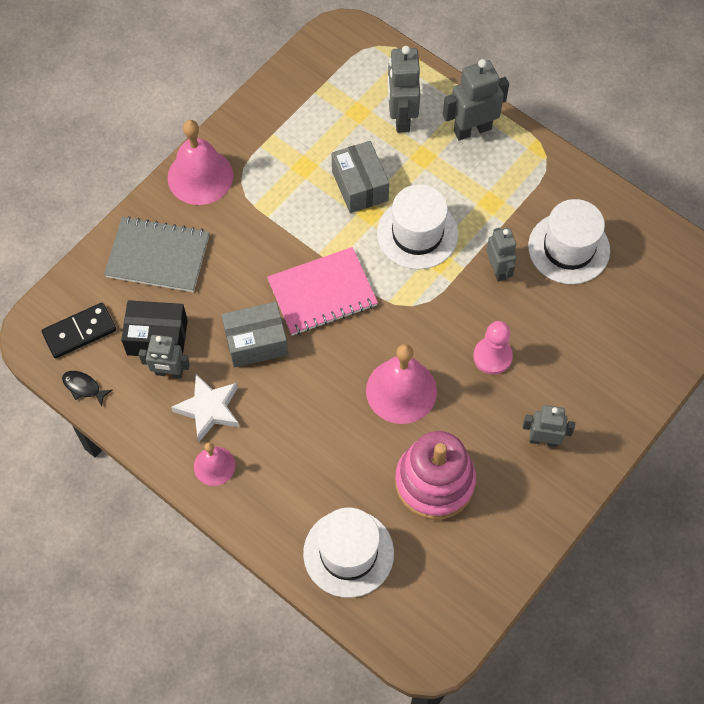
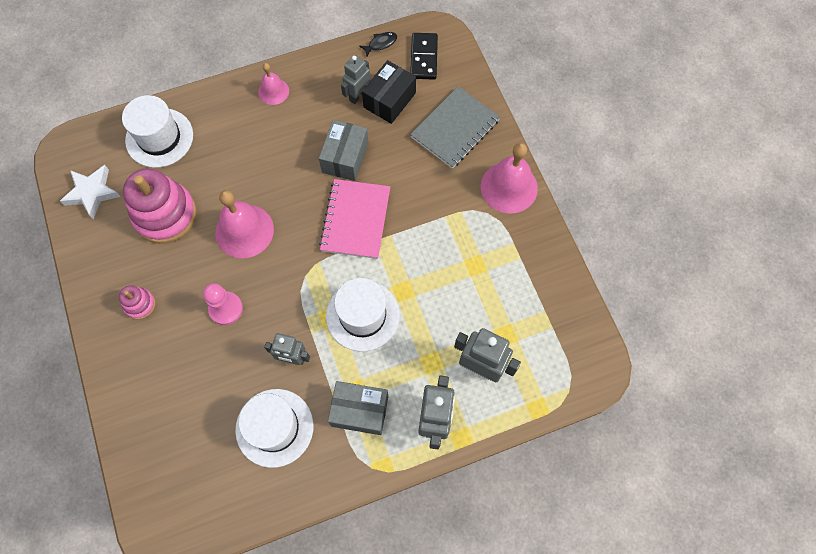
camera: 120 degrees right, 5 degrees up
white star [171,374,239,442] -> white star moved to [60,165,121,219]
grey box [332,141,389,213] -> grey box moved to [328,381,388,435]
grey robot [523,405,575,447] -> pink stacking toy [119,286,156,320]

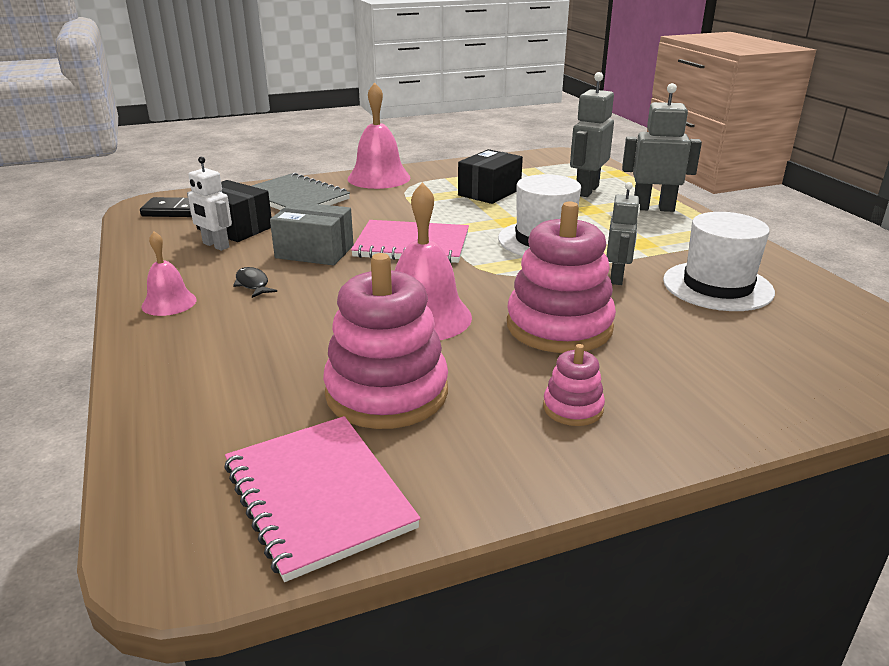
camera: 90 degrees left, 40 degrees down
white star [60,165,121,219] -> pink notebook [224,416,421,582]
white hat [122,95,193,168] -> none
pink pawn [203,283,243,325] -> pink stacking toy [507,201,616,353]
grey box [328,381,388,435] -> none
grey robot [341,55,371,104] -> white robot [187,156,232,251]
black fish [359,32,397,56] -> black fish moved to [233,267,277,298]
none -> black box [458,149,523,204]

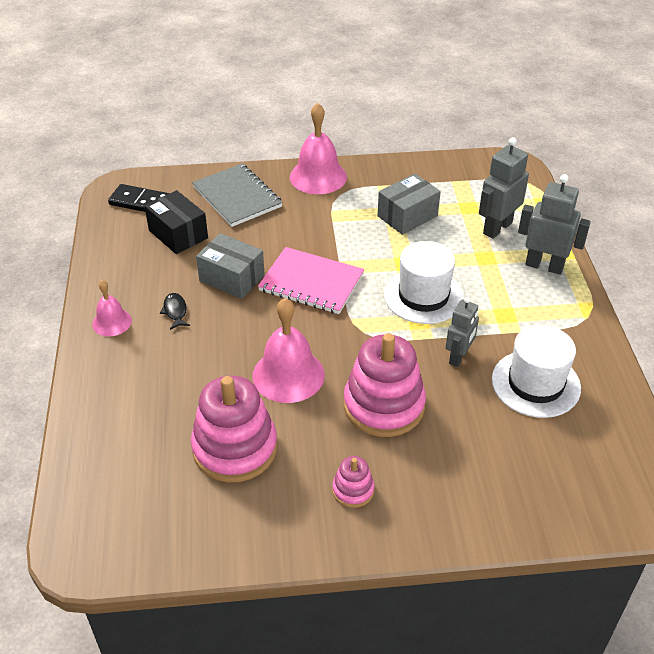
camera: 15 degrees right, 15 degrees up
white robot [187,156,232,251] -> none
pink notebook [224,416,421,582] -> none
black box [458,149,523,204] -> grey box [378,174,441,235]

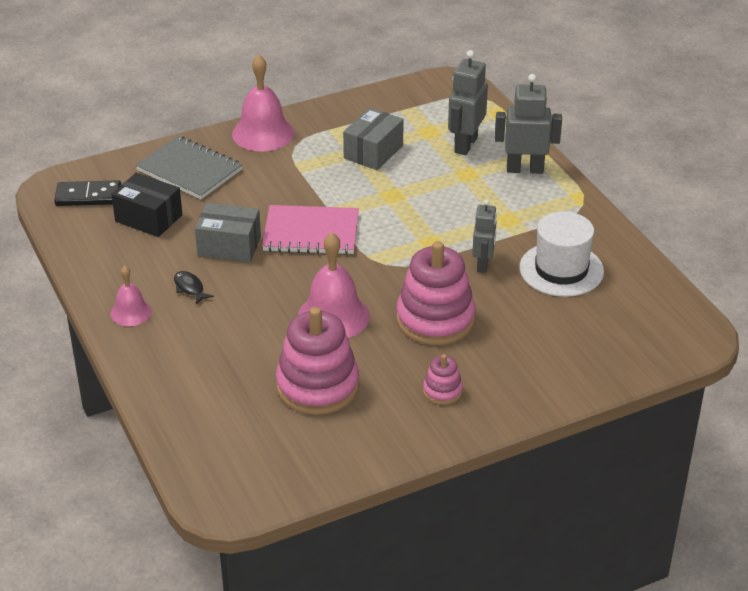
camera: 20 degrees left, 5 degrees down
white hat [384,241,464,324] -> none

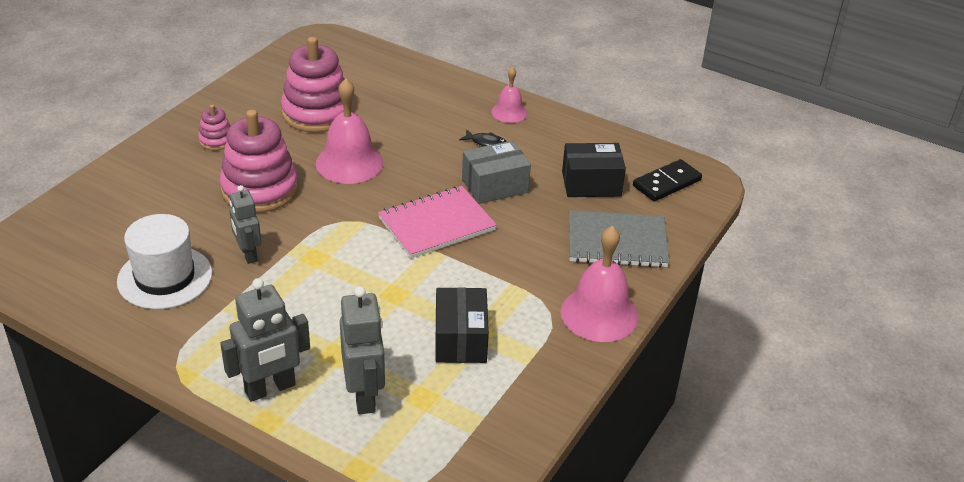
camera: 145 degrees right, 0 degrees up
grey box [343,108,404,170] -> black box [435,287,489,363]

